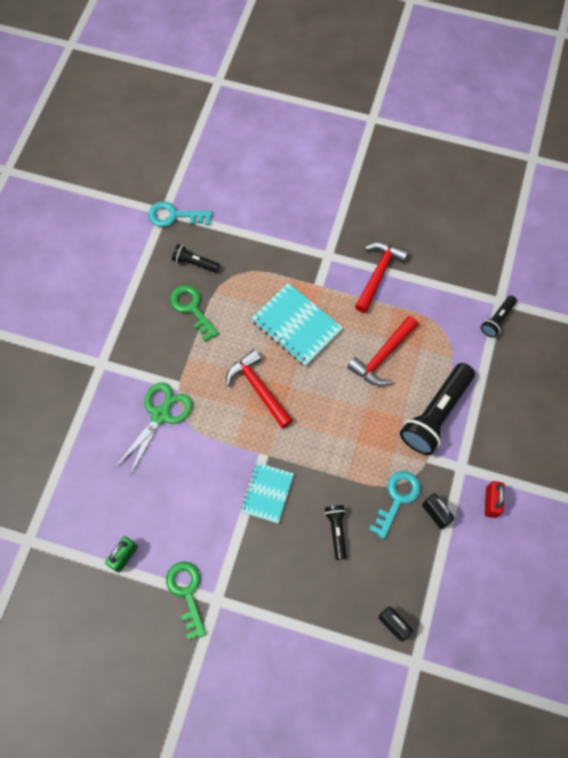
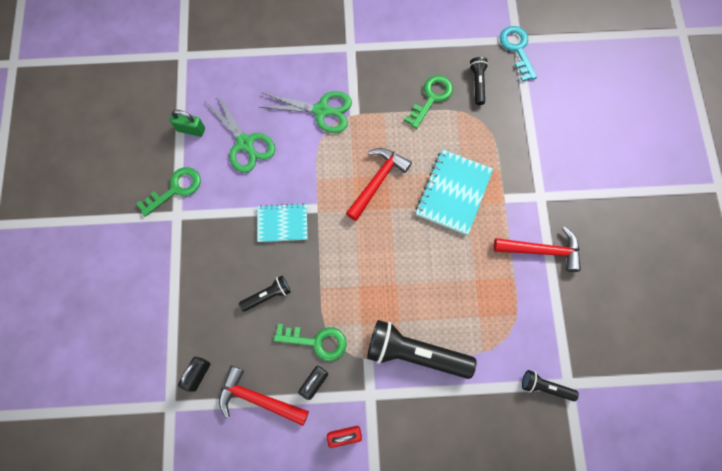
camera: 70 degrees right, 5 degrees up
red hammer [347,316,418,386] -> red hammer moved to [219,366,309,426]
turquoise key [369,471,421,539] -> green key [274,324,347,361]
none -> green scissors [206,94,275,173]

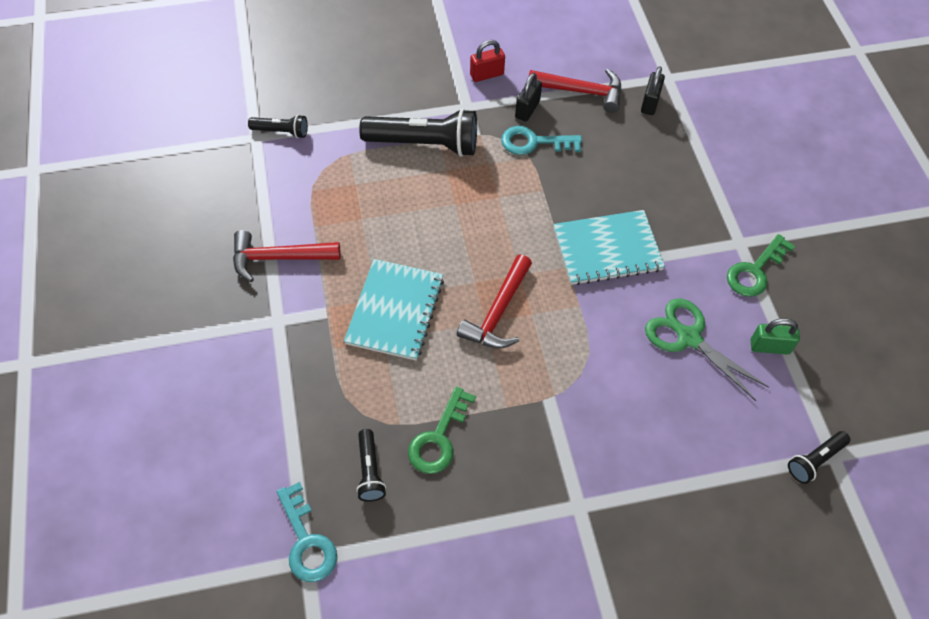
camera: 170 degrees right, 15 degrees down
black flashlight [239,276,291,312] -> black flashlight moved to [788,431,850,484]
turquoise notebook [257,203,308,242] -> turquoise notebook [553,210,665,285], size x1.52
green scissors [260,91,352,133] -> none
green key [274,324,347,361] -> turquoise key [501,126,582,155]

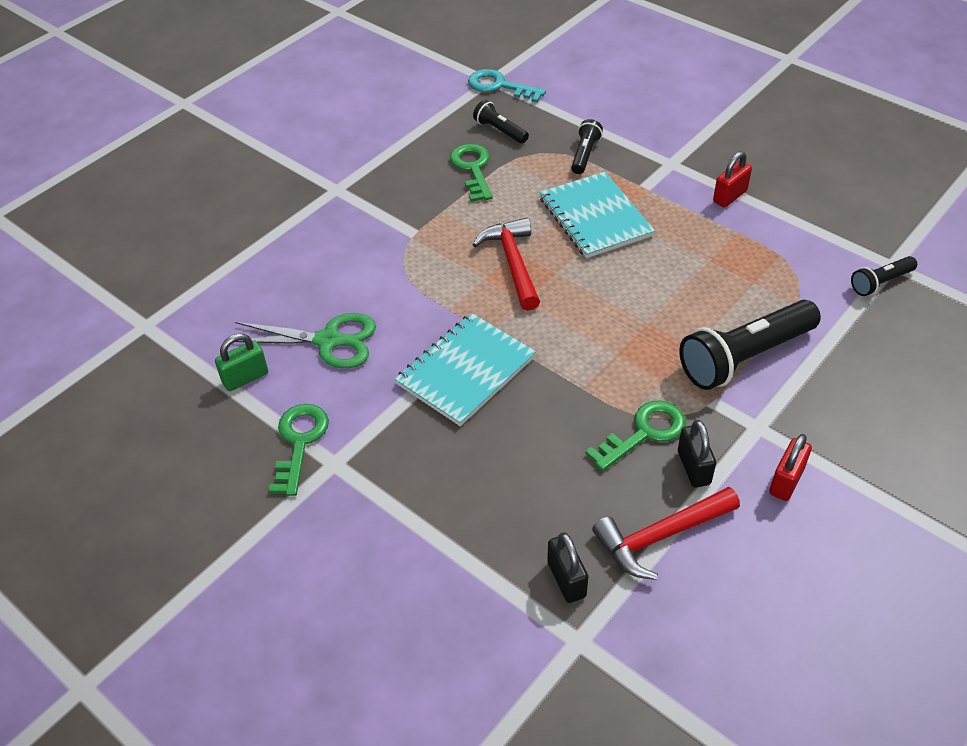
camera: 145 degrees right, 10 degrees down
red hammer [233,230,341,282] -> red padlock [713,151,752,208]
turquoise key [501,126,582,155] -> green key [585,401,686,471]
black flashlight [788,431,850,484] -> black flashlight moved to [571,119,603,174]

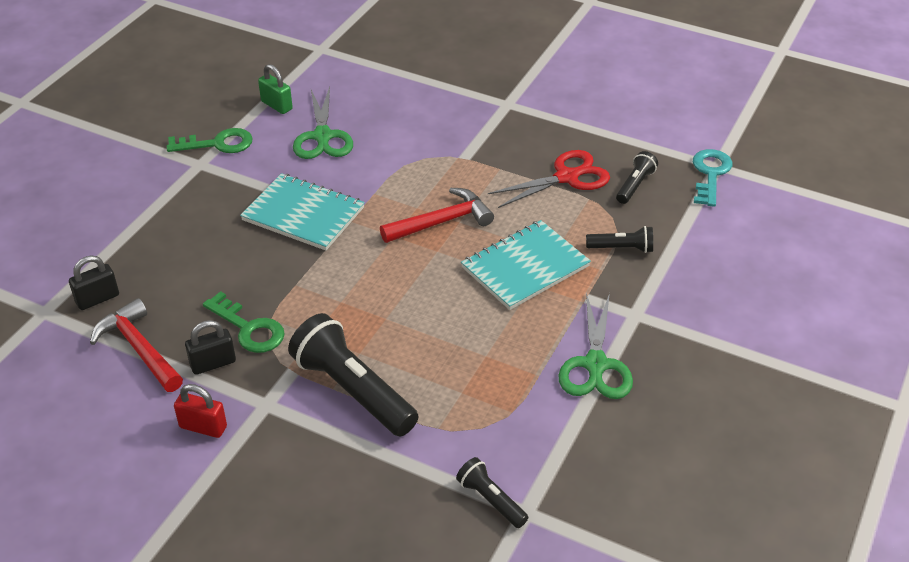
camera: 75 degrees right, 5 degrees down
green key [450,144,493,202] -> red scissors [488,150,610,208]
red padlock [713,151,752,208] -> green scissors [559,293,633,399]

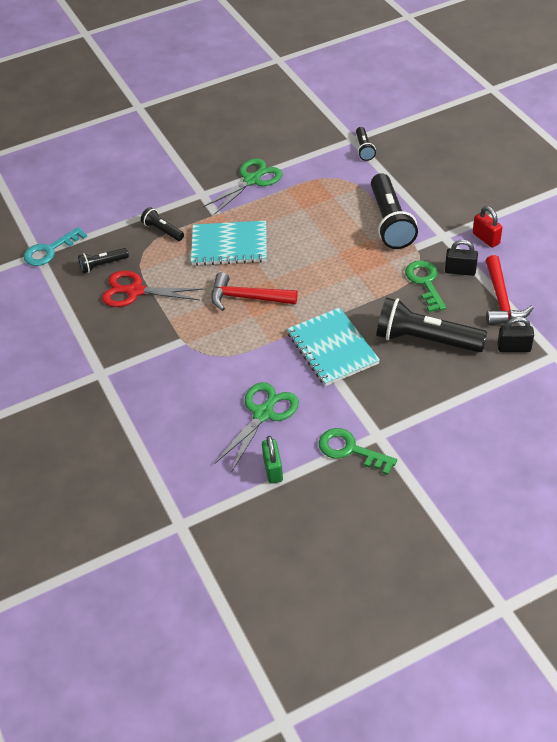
camera: 140 degrees left, 5 degrees up
none -> black flashlight [376,297,487,352]

